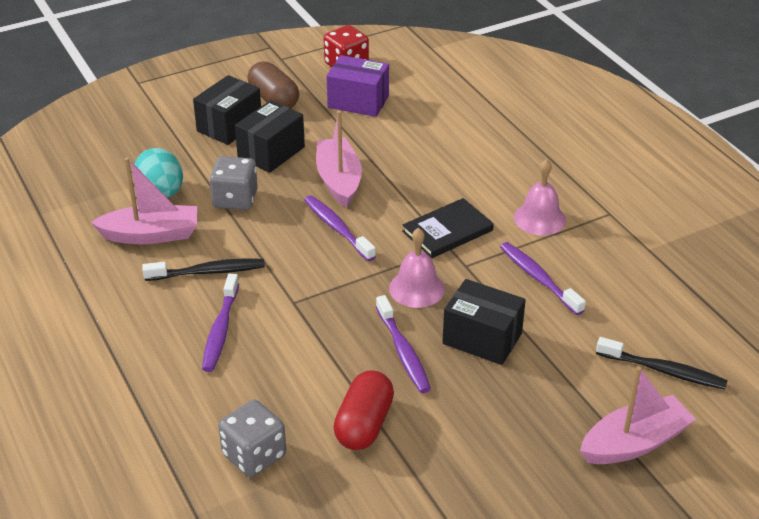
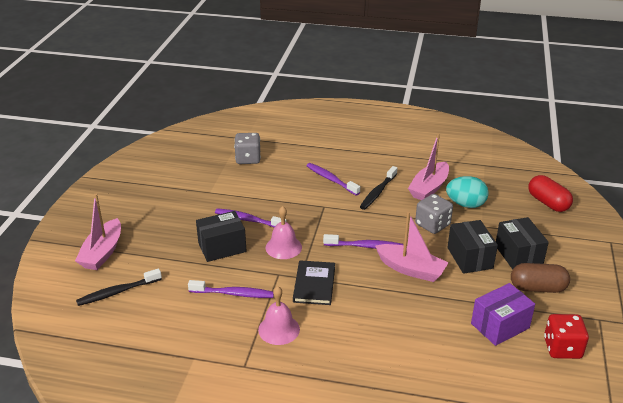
camera: 130 degrees right, 5 degrees down
red capsule [333,370,394,450] -> red capsule moved to [528,175,573,212]

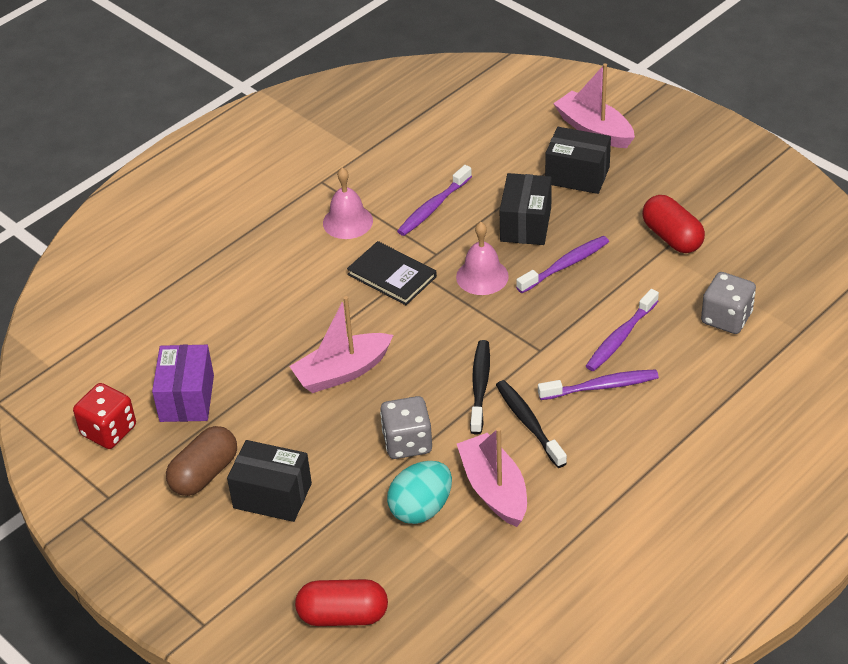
camera: 125 degrees right, 10 degrees up
black toothbrush [76,268,162,306] -> black toothbrush moved to [470,340,490,435]
purple toothbrush [323,234,403,249] -> purple toothbrush moved to [586,289,659,371]
black box [447,220,498,274] -> black box moved to [545,127,611,194]
none -> red capsule [642,195,705,253]

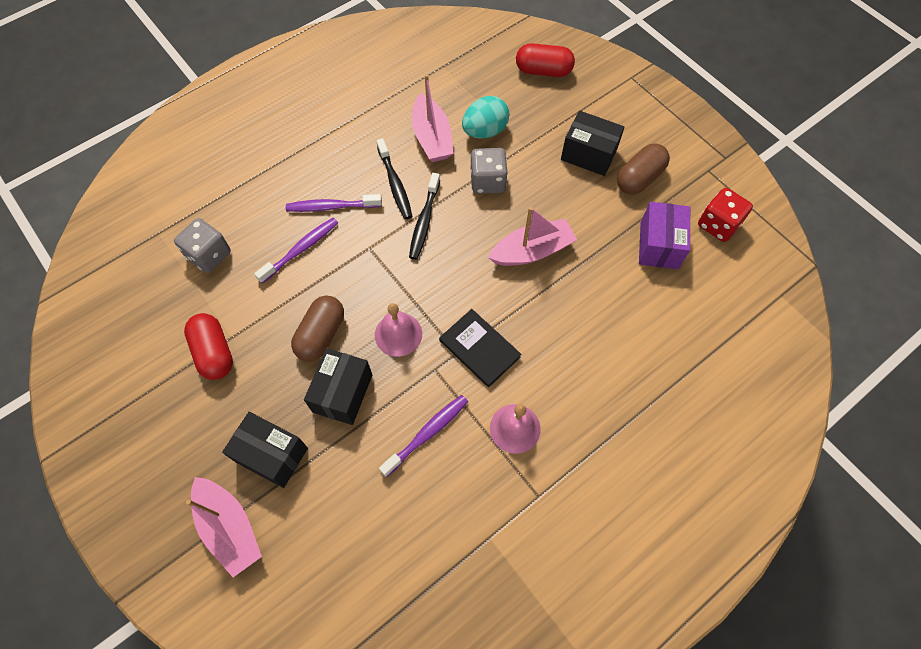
camera: 175 degrees left, 20 degrees up
purple toothbrush [516,236,609,293] -> brown capsule [291,295,344,361]

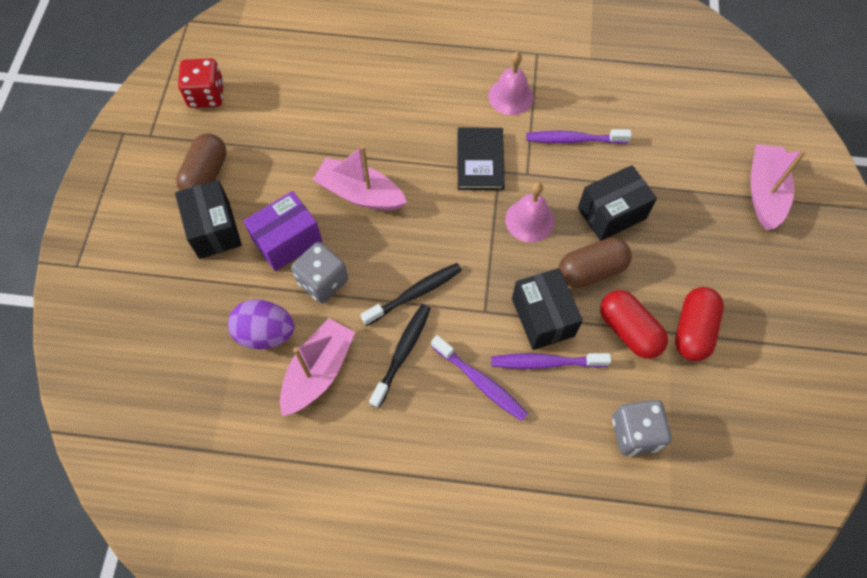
camera: 135 degrees left, 0 degrees up
black box [222,412,308,488] -> black box moved to [512,268,583,350]
turquoise egg [462,96,509,139] -> purple egg [228,299,295,350]
red capsule [516,43,575,77] -> red capsule moved to [600,290,668,359]
brown capsule [617,143,670,195] -> brown capsule turned 75 degrees counterclockwise [176,133,227,191]
purple box [639,202,690,269] -> purple box moved to [244,191,322,271]

